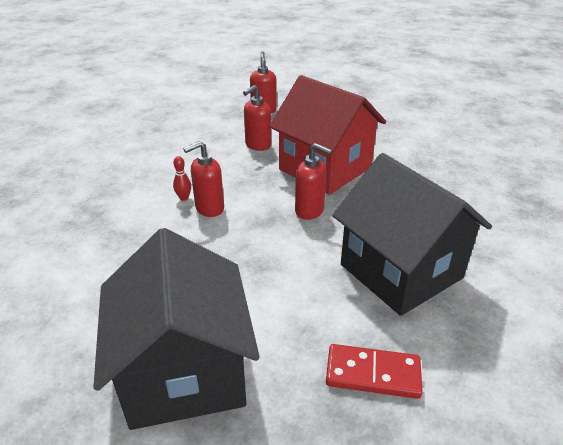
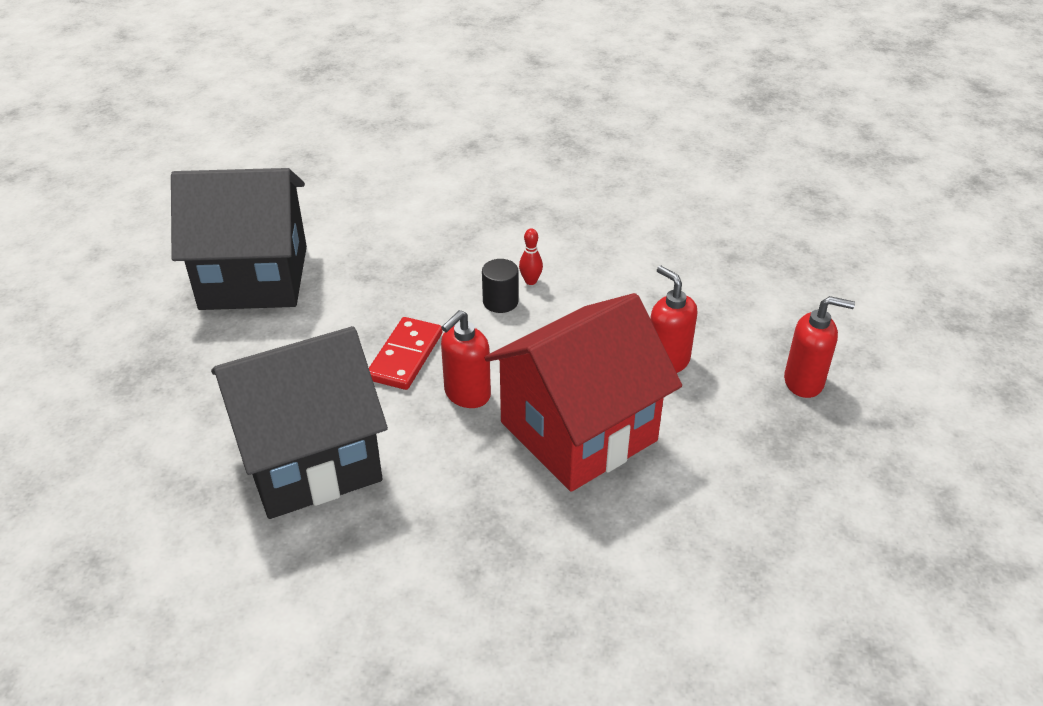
camera: 100 degrees right, 5 degrees up
red soap dispenser [183,141,224,217] -> black cylinder [482,259,519,313]
red domino [326,344,423,399] -> red domino moved to [369,317,443,390]

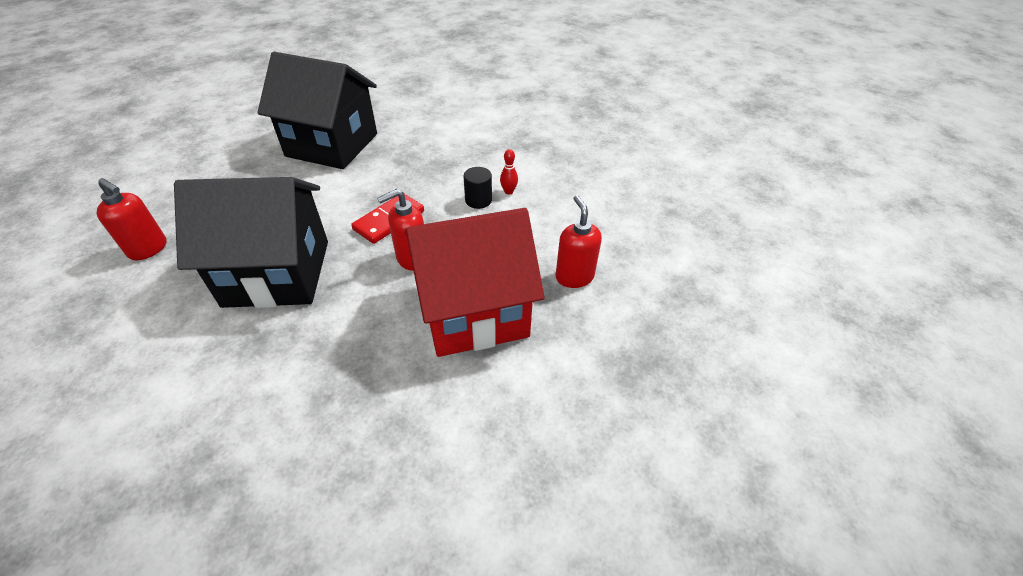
camera: 20 degrees right, 5 degrees up
red soap dispenser [784,296,855,398] -> red soap dispenser moved to [97,178,166,260]

